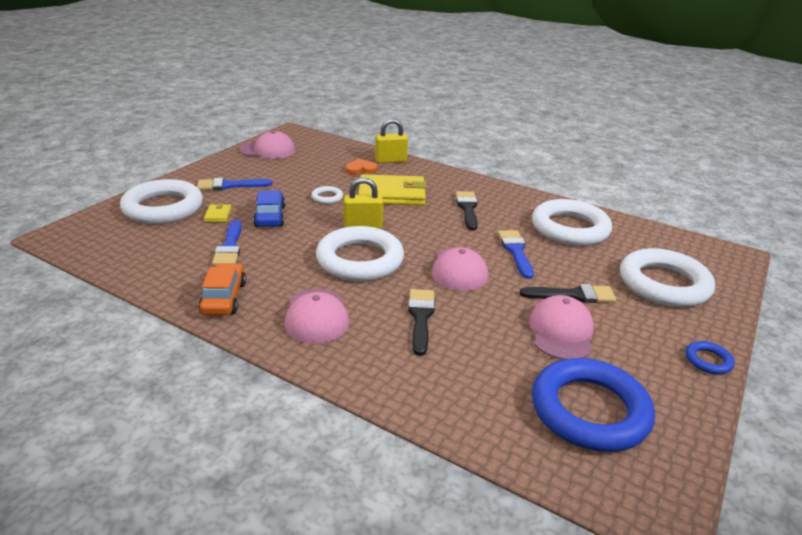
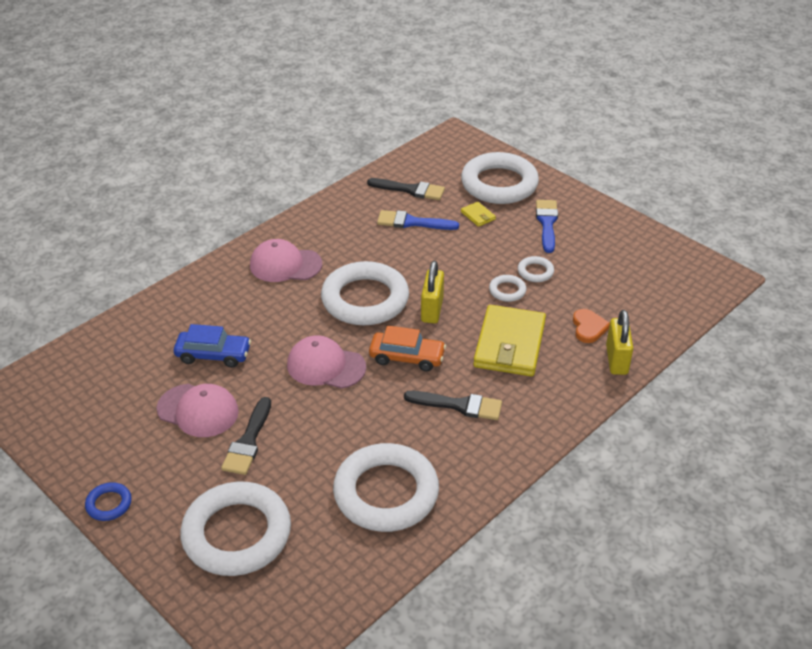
camera: 105 degrees right, 10 degrees up
orange car [199,263,246,315] -> orange car moved to [369,325,446,372]
yellow wallet [204,203,231,222] -> yellow wallet turned 45 degrees clockwise [461,202,496,227]
pink cap [239,131,295,159] -> none
blue car [253,190,285,227] -> blue car moved to [174,324,251,368]
black brush [408,289,435,356] -> black brush moved to [367,178,445,200]
blue brush [498,230,534,279] -> none
blue ring [532,358,655,452] -> none
none -> white ring [518,256,554,282]

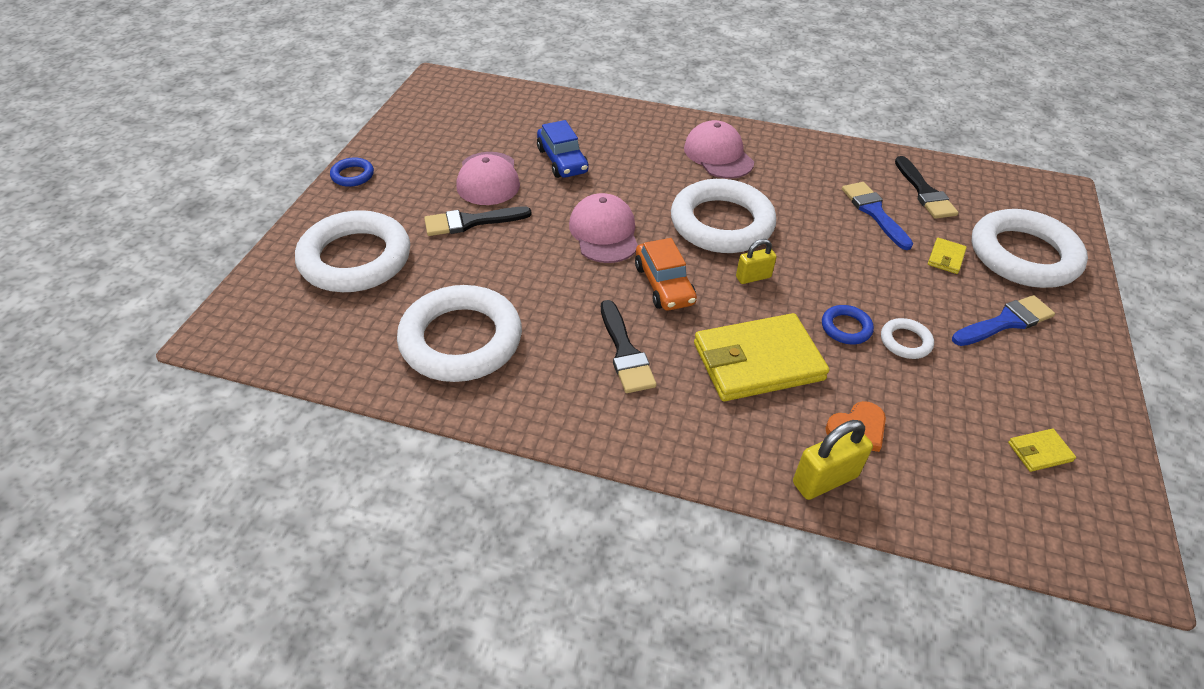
camera: 60 degrees right, 5 degrees up
yellow padlock [421,261,444,324] -> yellow padlock [736,239,777,284], size x0.65
white ring [489,275,526,302] -> blue ring [822,305,874,344]
none -> yellow wallet [1008,429,1076,472]

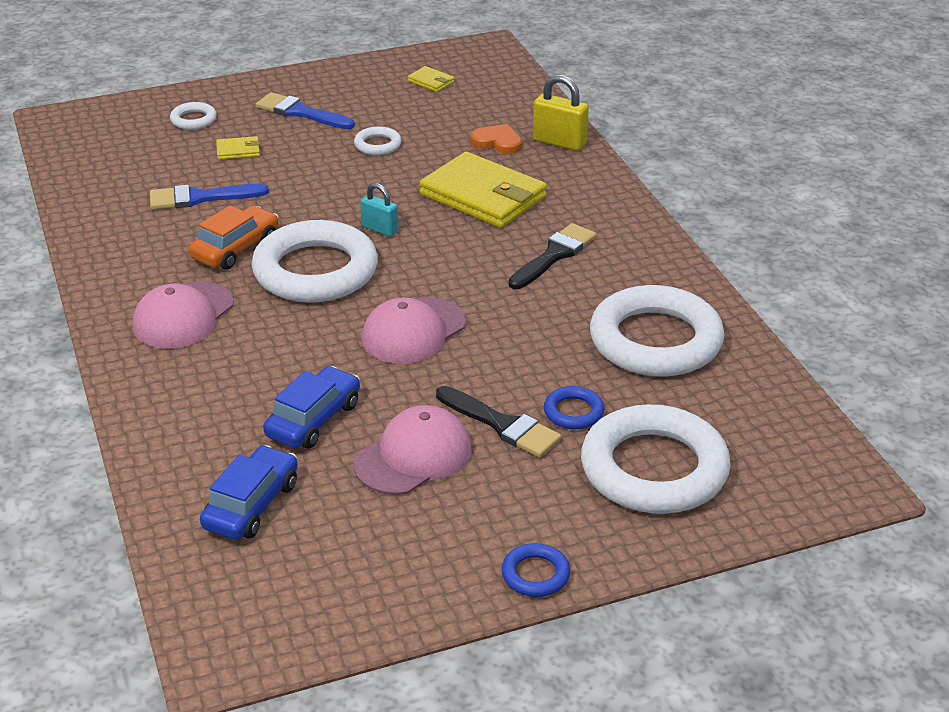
camera: 125 degrees left, 10 degrees down
orange car [635,238,697,311] -> orange car moved to [189,205,279,270]
yellow padlock [736,239,777,284] -> turquoise padlock [360,183,399,237]
blue ring [822,305,874,344] -> blue ring moved to [544,386,604,429]
blue brush [842,182,913,250] -> blue brush turned 45 degrees clockwise [150,184,269,209]
black brush [895,156,959,219] -> none
white ring [972,209,1088,288] -> white ring [170,102,217,130], size x0.43
none -> blue car [200,445,298,540]

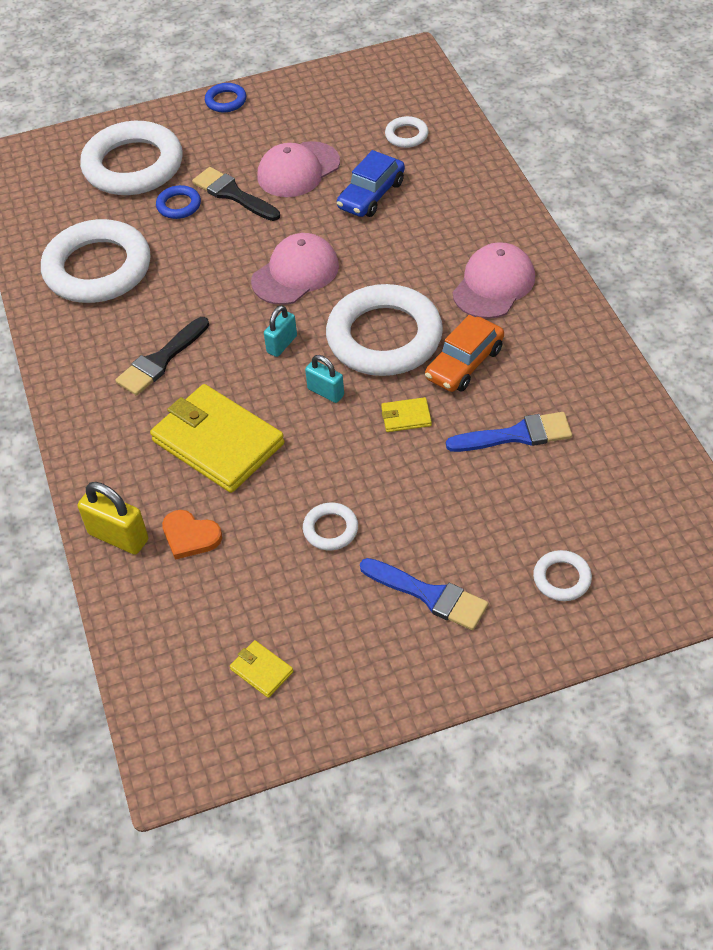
camera: 175 degrees left, 15 degrees up
blue car [200,445,298,540] -> white ring [385,116,428,148]
yellow wallet [216,136,260,160] -> yellow wallet moved to [381,397,432,432]
none -> turquoise padlock [264,305,297,357]

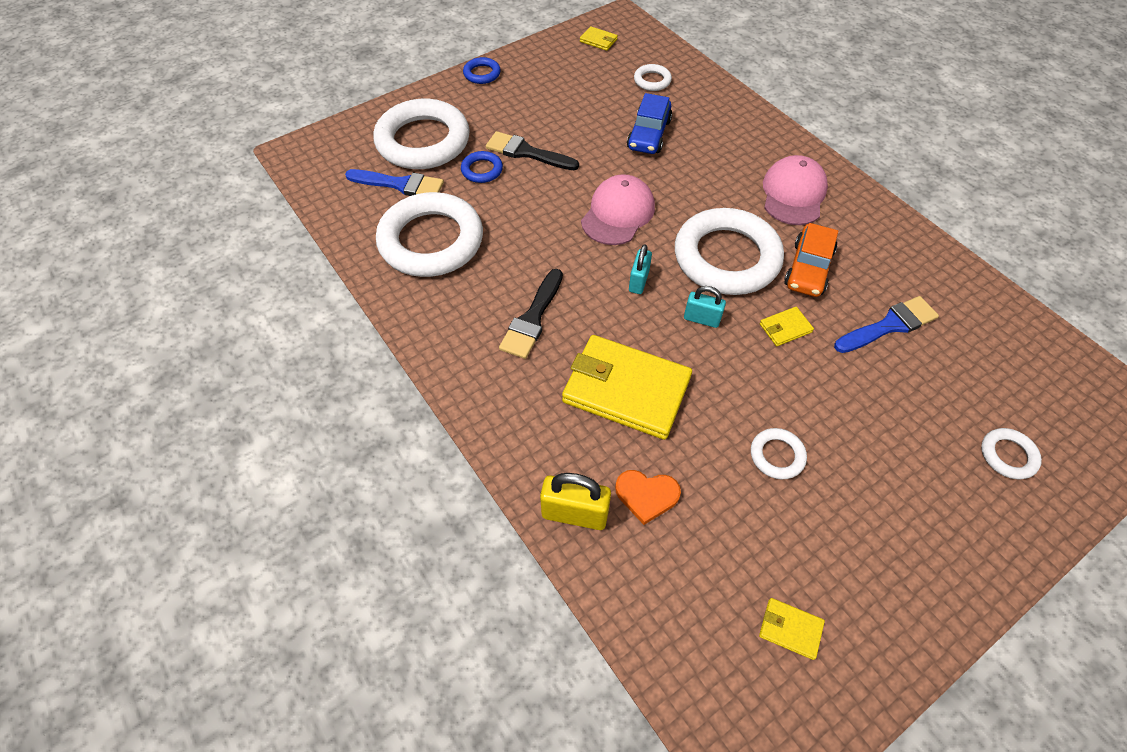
camera: 20 degrees left, 5 degrees up
pink cap [258,141,340,197] -> none
blue brush [360,558,488,630] -> blue brush moved to [345,169,444,196]
none -> yellow wallet [580,26,618,51]

